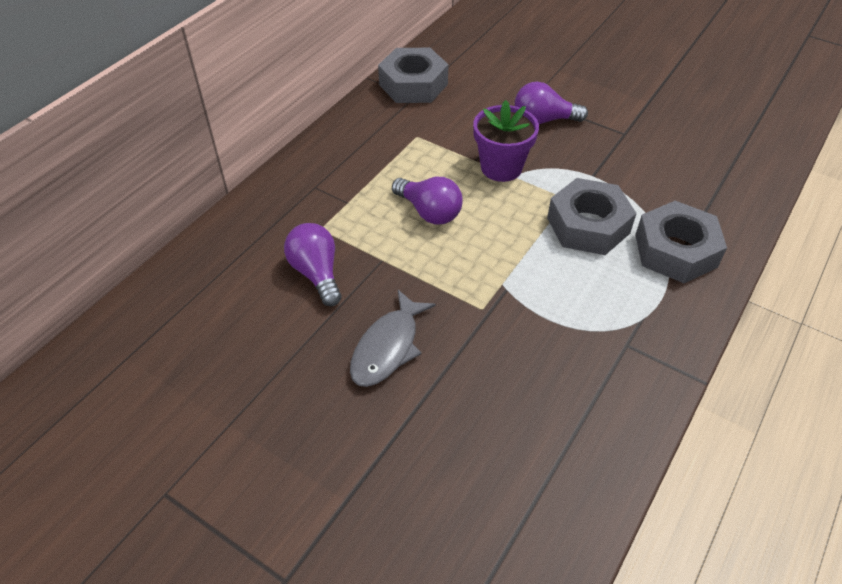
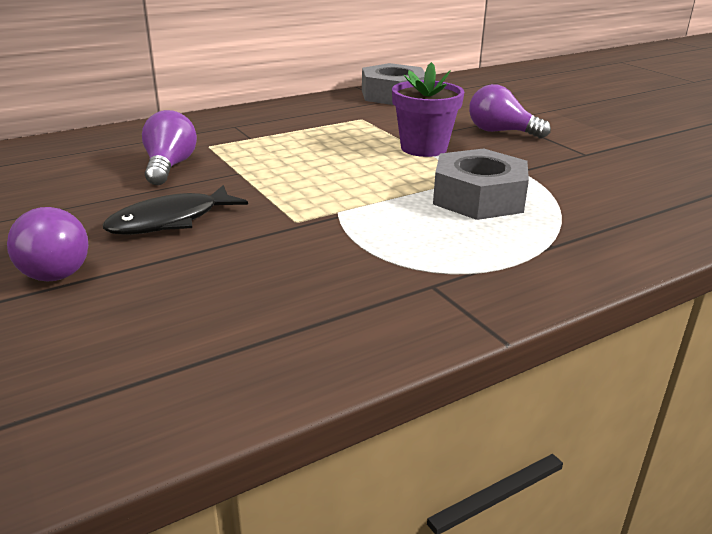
camera: 25 degrees right, 20 degrees down
grey fish [350,290,436,387] -> black fish [103,185,248,235]
purple light bulb [392,177,463,225] -> purple light bulb moved to [7,207,88,282]
grey nut [635,201,727,283] -> none

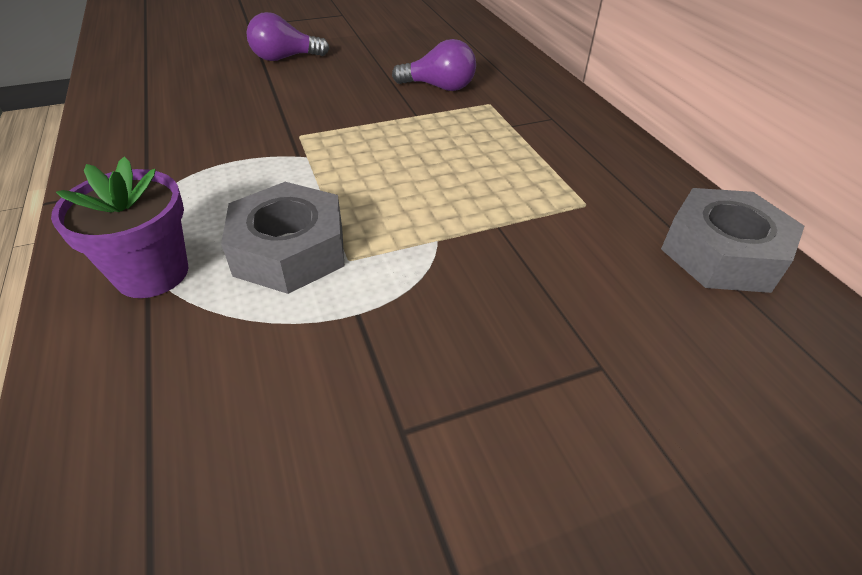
camera: 100 degrees right, 15 degrees up
black fish [103,185,248,235] -> none
purple flower pot [392,62,464,157] -> purple flower pot moved to [51,157,189,298]
purple light bulb [469,84,551,139] -> none

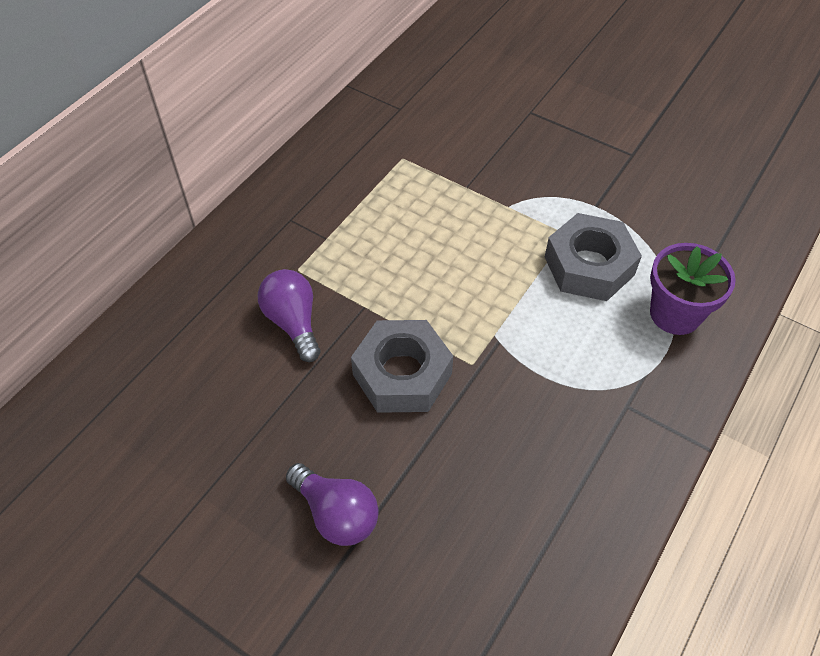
camera: 125 degrees left, 10 degrees up
grey nut [661,188,804,293] -> grey nut moved to [351,320,453,413]

